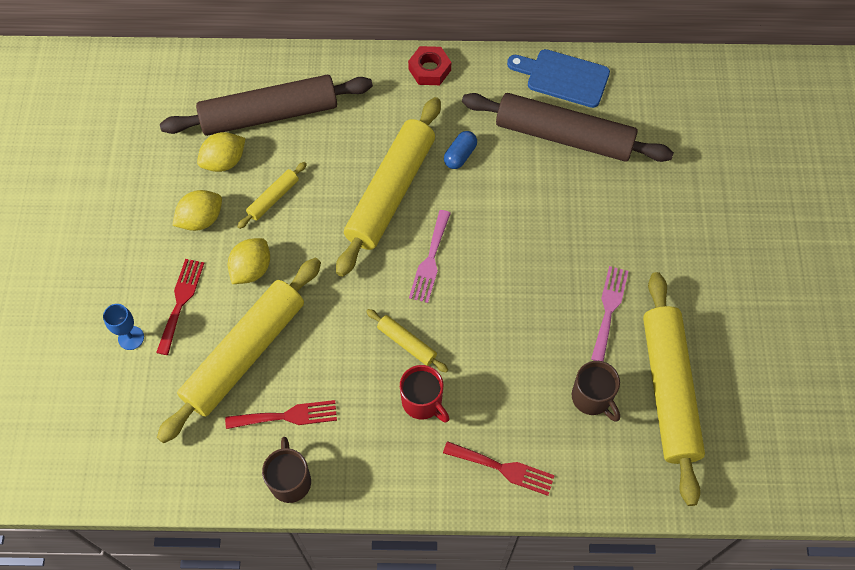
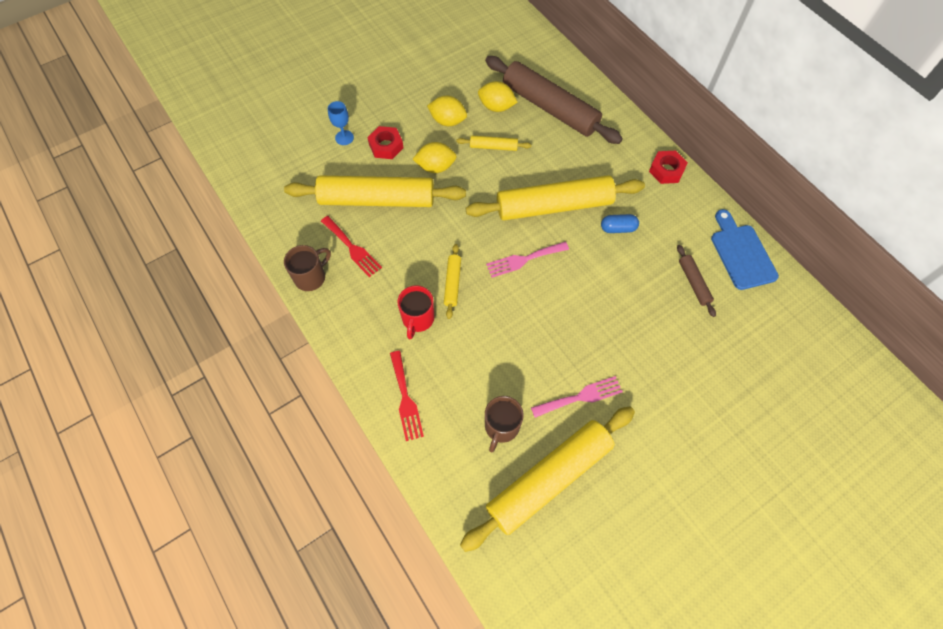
camera: 55 degrees right, 0 degrees up
red fork [156,259,204,355] -> red nut [367,126,403,159]
brown rolling pin [462,93,674,162] -> brown rolling pin [677,245,716,317], size x0.44

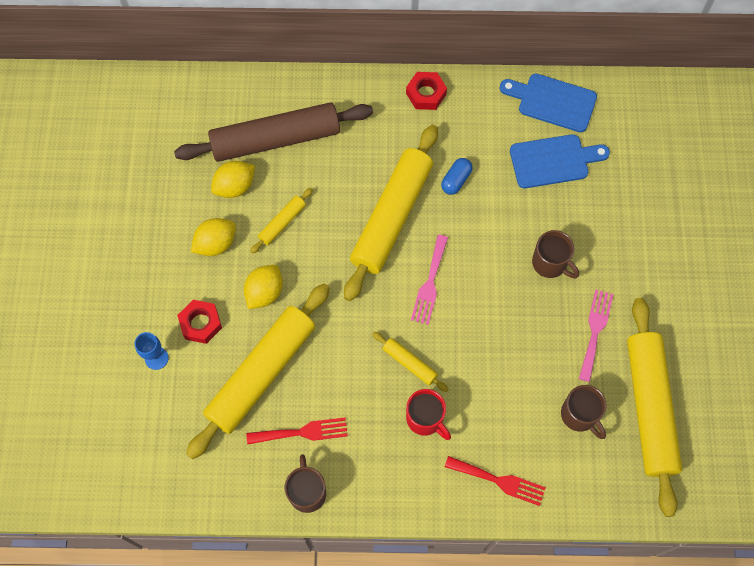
camera: 55 degrees left, 5 degrees up
brown rolling pin [677,245,716,317] -> blue cutting board [510,134,610,188]
none -> brown mug [532,230,579,279]

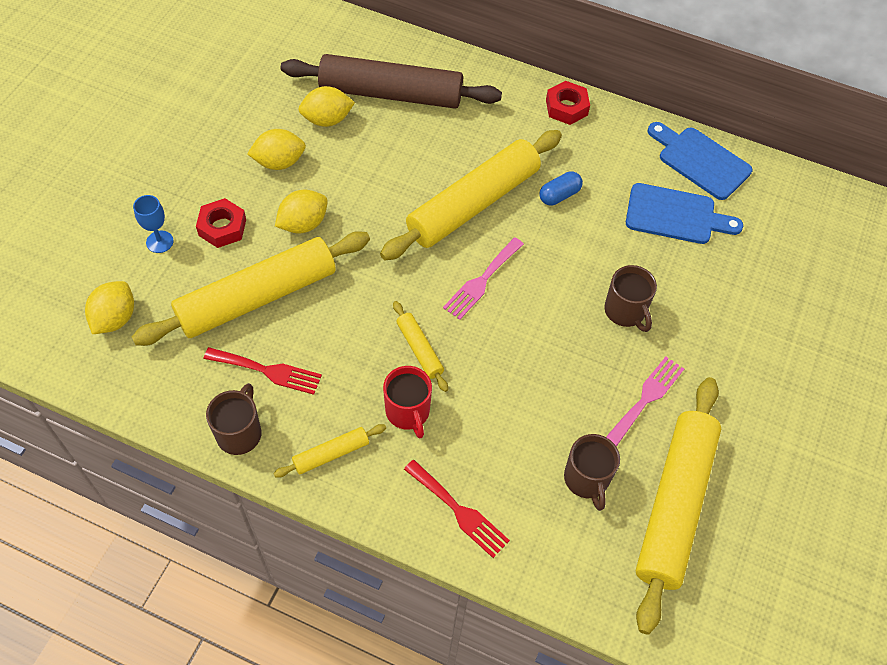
camera: 20 degrees right, 10 degrees down
yellow rolling pin [250,188,313,254] -> yellow rolling pin moved to [273,424,386,478]
none -> yellow lemon [85,281,134,334]

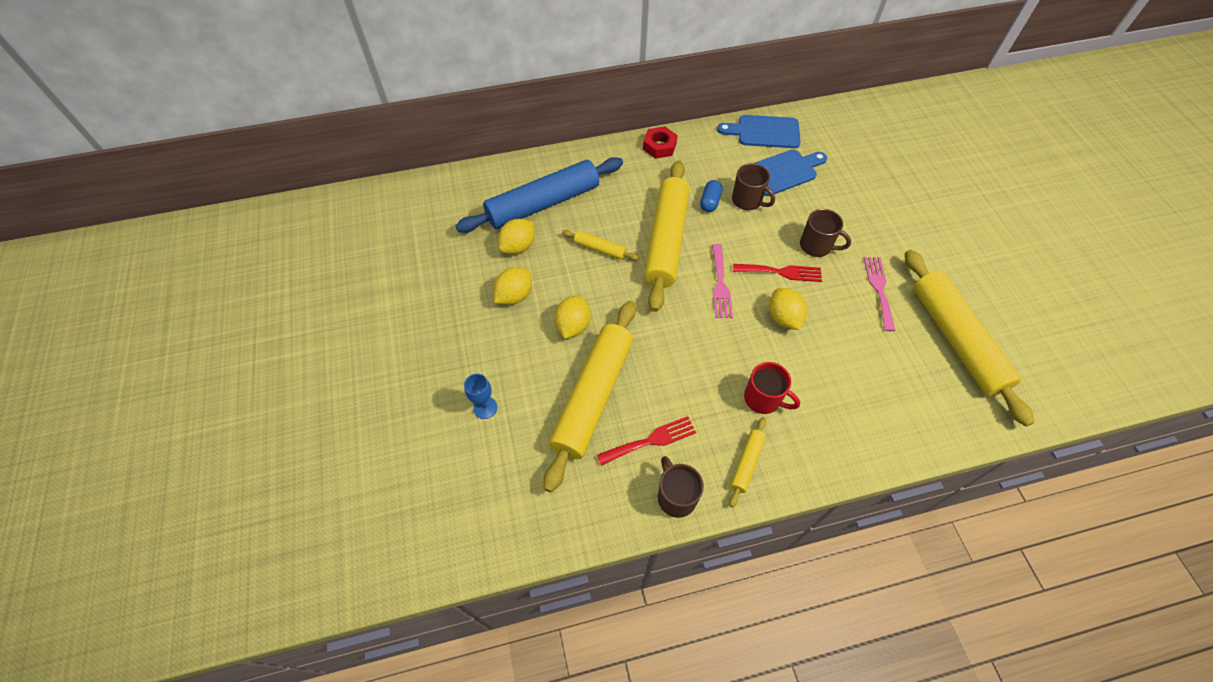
camera: 35 degrees left, 0 degrees up
yellow lemon [85,281,134,334] -> yellow lemon moved to [769,288,807,330]
red nut [196,198,246,248] -> none
brown rolling pin [281,54,502,109] -> blue rolling pin [456,157,623,233]
yellow rolling pin [393,301,448,392] -> yellow rolling pin moved to [562,230,639,261]
red fork [404,460,510,558] -> red fork moved to [733,264,822,282]
brown mug [564,434,620,511] -> brown mug moved to [732,163,775,210]

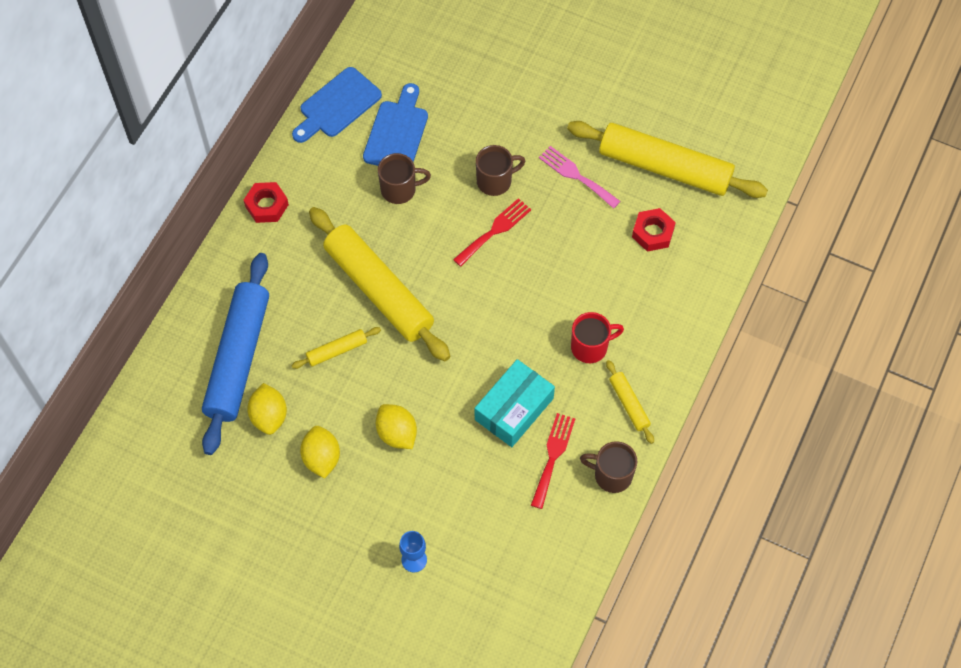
camera: 50 degrees left, 5 degrees up
yellow rolling pin [544,301,636,492] -> none
blue capsule [700,180,722,212] -> none
pink fork [712,244,733,318] -> none
yellow lemon [769,288,807,330] -> none
none -> turquoise box [475,359,555,447]
none -> red nut [632,208,676,252]

